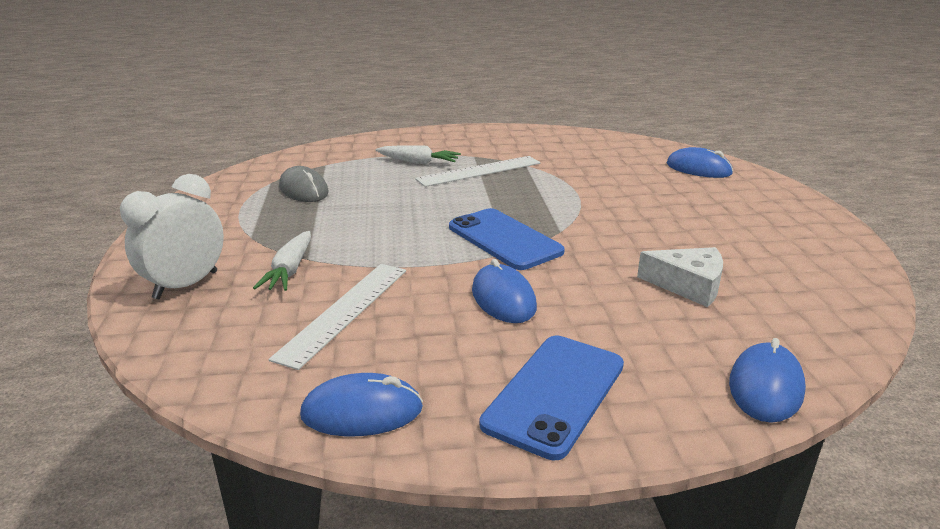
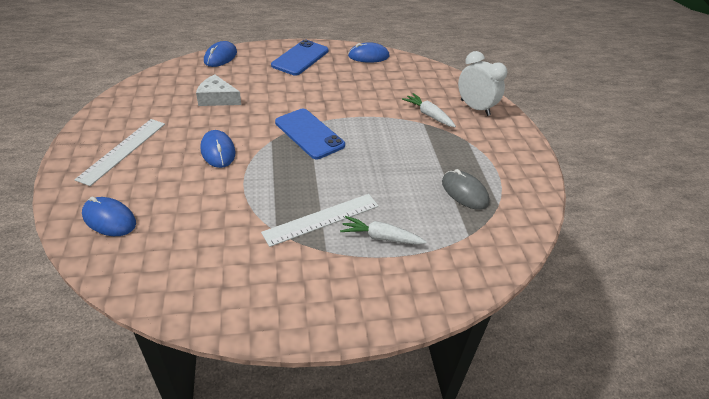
camera: 175 degrees right, 15 degrees up
white clock [120,174,224,299] -> white clock turned 75 degrees counterclockwise [458,51,508,116]
white carrot [253,231,311,291] -> white carrot turned 45 degrees counterclockwise [402,93,456,127]
white ruler [269,264,406,370] -> white ruler moved to [74,119,165,186]
blue mouse [472,259,537,323] -> blue mouse moved to [201,130,236,168]

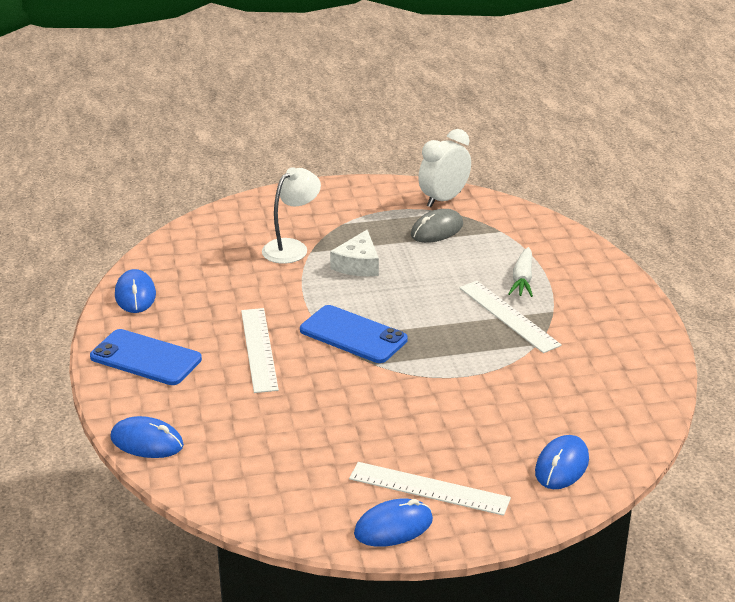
camera: 90 degrees left, 10 degrees down
white cheese [196,75,241,106] -> white cheese moved to [330,230,379,276]
blue mouse [201,130,236,168] -> blue mouse moved to [354,499,433,547]
blue phone [275,109,345,159] -> blue phone turned 75 degrees clockwise [300,305,408,363]
white carrot [402,93,456,127] -> white lamp [262,167,321,264]
white clock [458,51,508,116] -> white clock moved to [418,129,471,207]
none -> white ruler [241,308,279,393]

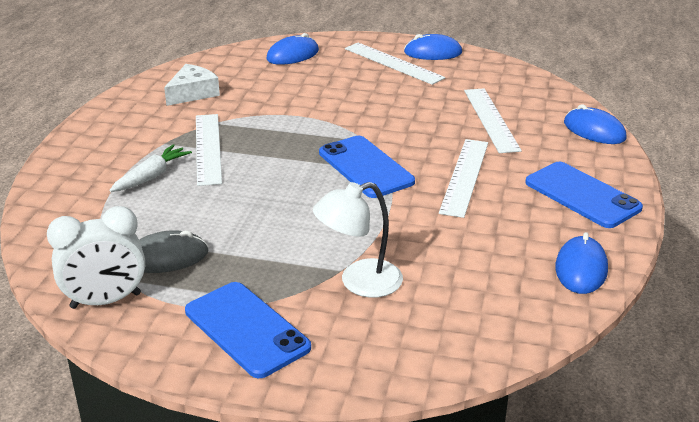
camera: 155 degrees left, 0 degrees up
white cheese [330,230,379,276] -> white cheese moved to [164,64,220,106]
none -> blue phone [185,282,311,378]
none -> white ruler [464,88,522,153]

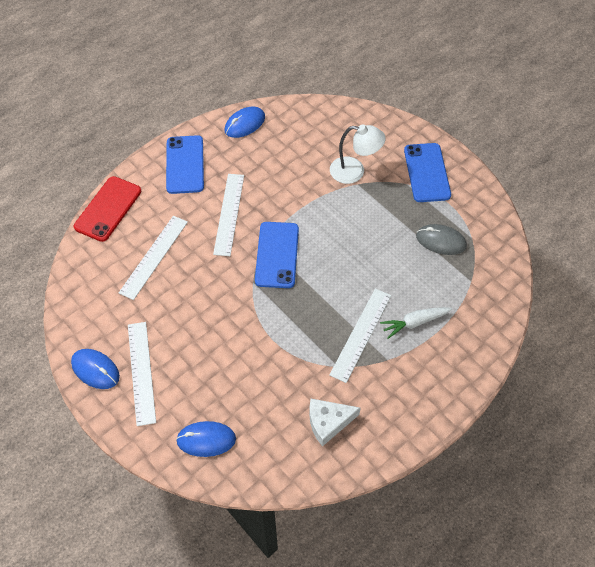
camera: 145 degrees left, 25 degrees up
white clock [47,206,145,309] -> none
white ruler [439,139,488,218] -> white ruler turned 45 degrees counterclockwise [213,174,244,256]
blue mouse [564,104,627,144] -> red phone [74,176,141,242]

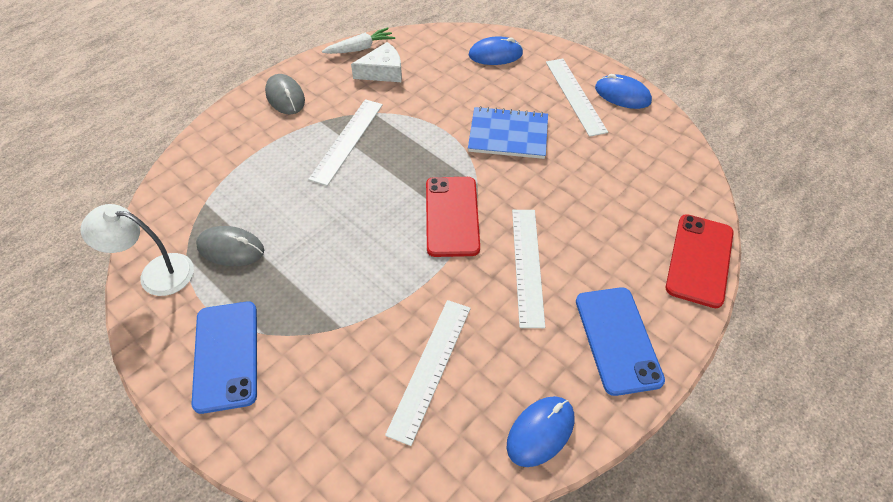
camera: 175 degrees right, 5 degrees down
white ruler [119,216,188,300] -> white ruler moved to [385,300,471,446]
blue phone [255,222,299,288] -> red phone [426,177,480,257]
white lamp [330,124,386,184] -> white lamp moved to [80,204,194,296]
white carrot [380,307,452,339] -> white carrot moved to [322,28,395,54]
none -> grey mouse [265,74,305,114]
none -> blue notebook [468,106,548,159]

